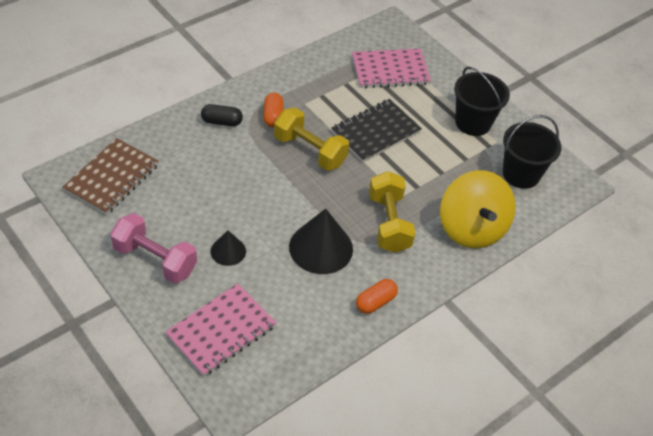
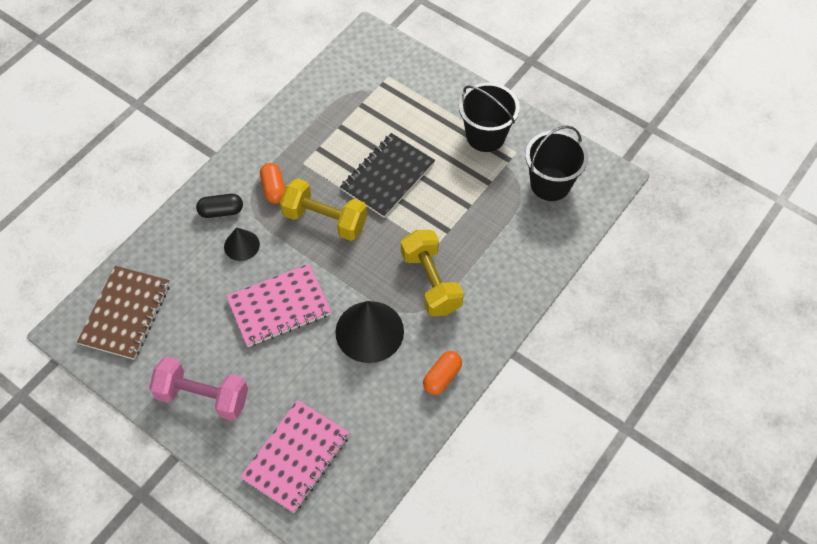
camera: 10 degrees left, 10 degrees up
black cone [210,231,246,266] -> black cone moved to [224,228,260,261]
pink notebook [352,49,431,88] -> pink notebook moved to [226,264,331,347]
yellow spinning top [440,170,516,248] -> none

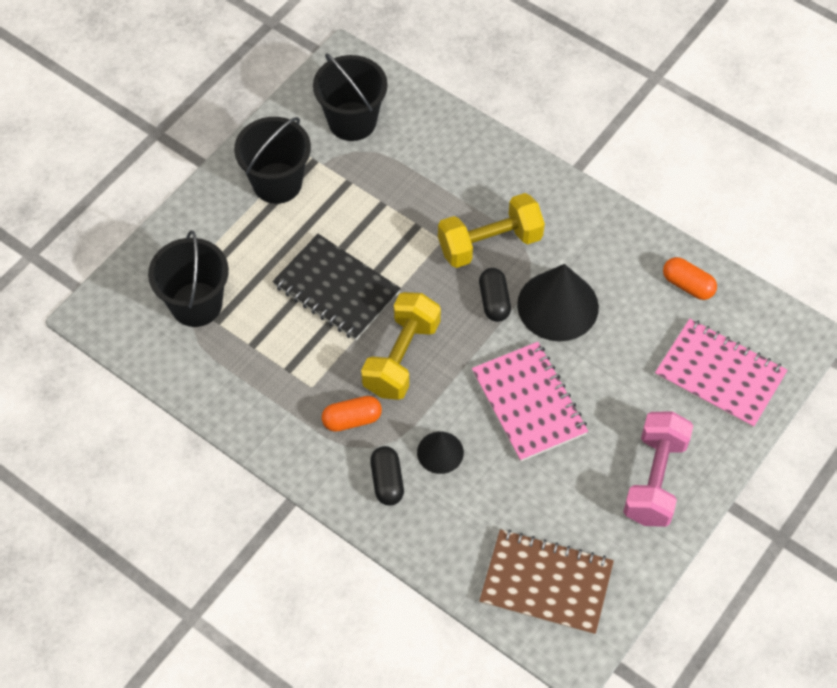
camera: 90 degrees left, 0 degrees up
orange capsule [423,351,462,395] -> orange capsule moved to [663,257,717,300]
none -> black bucket [148,230,229,327]
none -> black capsule [479,268,511,322]

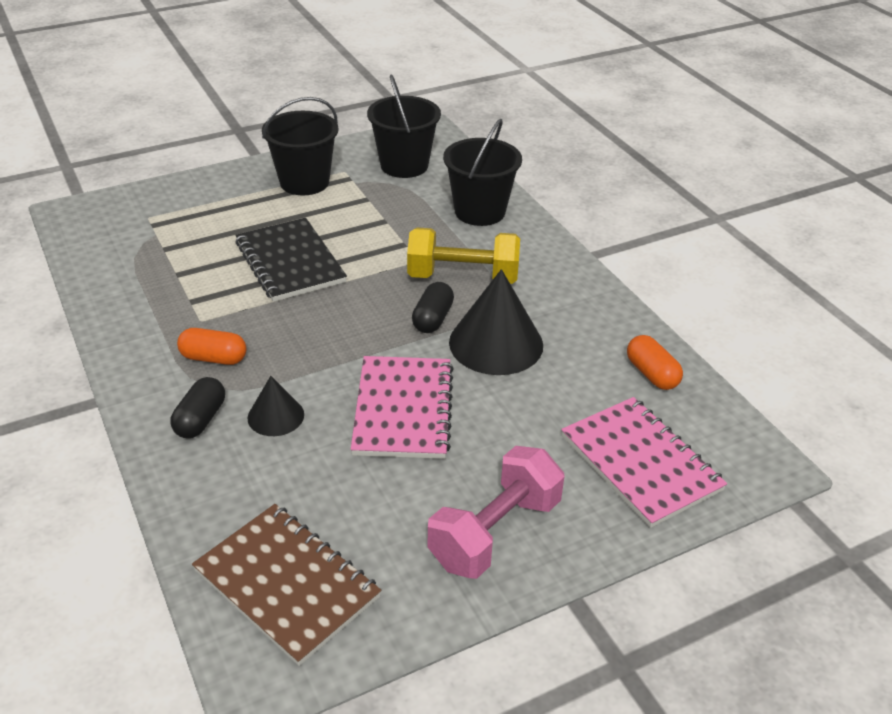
camera: 25 degrees right, 20 degrees down
black bucket [148,230,229,327] -> black bucket moved to [443,119,522,226]
yellow dumbbell [361,292,441,400] -> none

